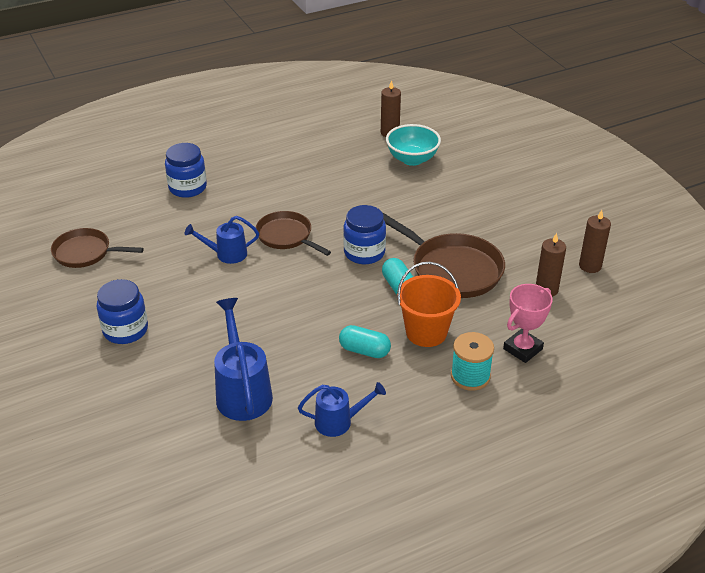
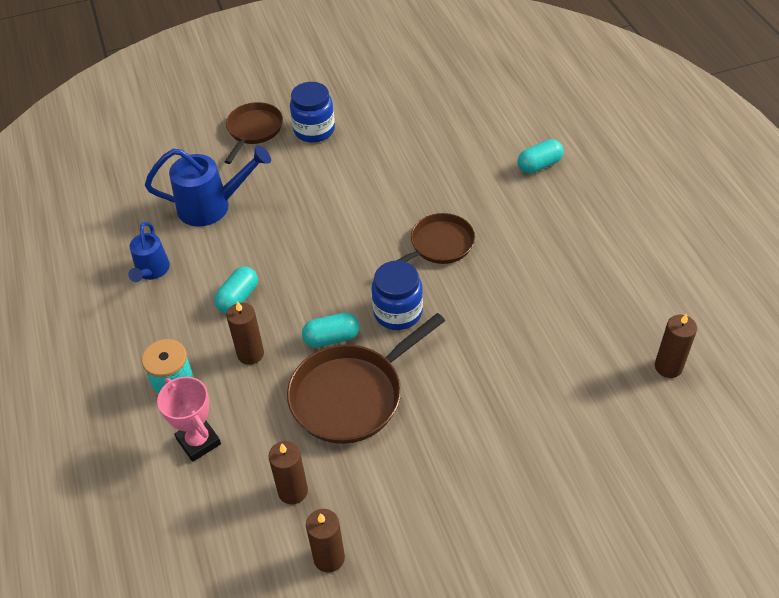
camera: 100 degrees right, 10 degrees up
brown pan [51,228,144,268] -> brown pan moved to [225,102,283,164]
blue jar [165,143,207,198] -> turquoise capsule [518,139,564,174]
blue watering can [185,216,259,264] -> none
turquoise bowl [386,124,441,166] -> none
orange bucket [397,262,461,347] -> brown candle [226,301,264,365]

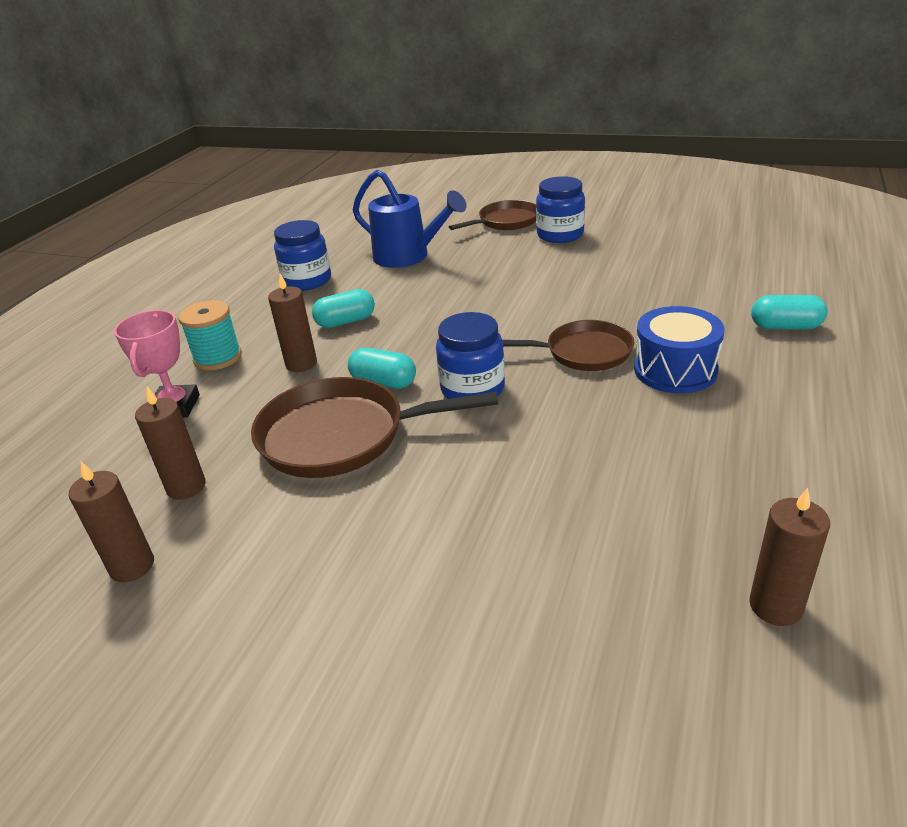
camera: 40 degrees right, 15 degrees down
blue watering can [128,222,170,282] -> blue jar [274,220,331,291]
none -> blue drum [634,306,725,393]

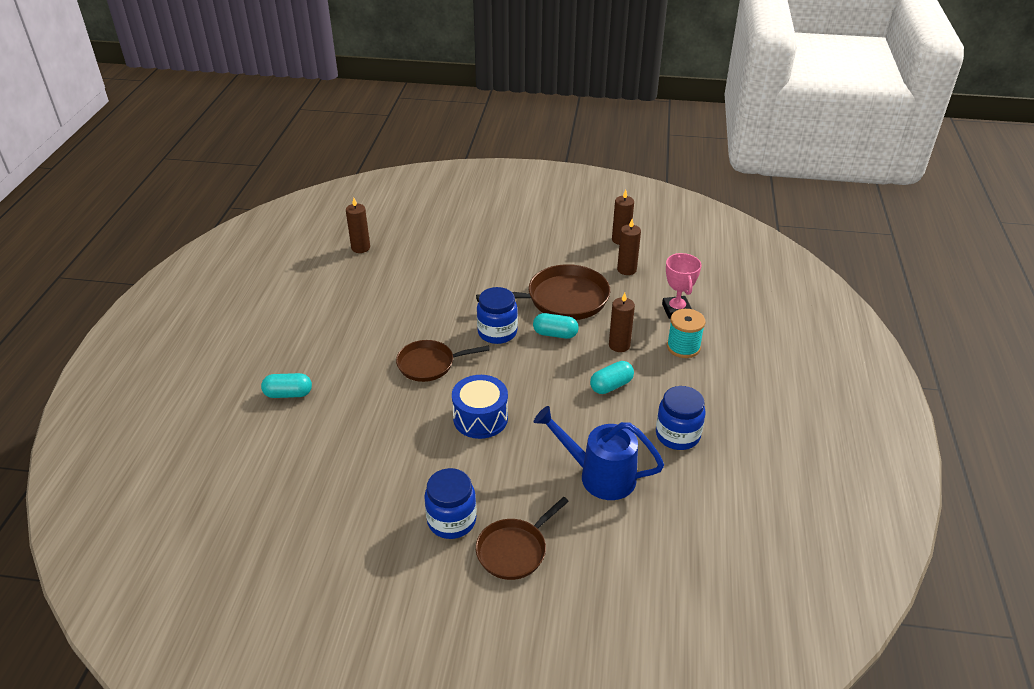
camera: 165 degrees right, 5 degrees up
blue drum [634,306,725,393] -> blue drum moved to [452,375,508,439]

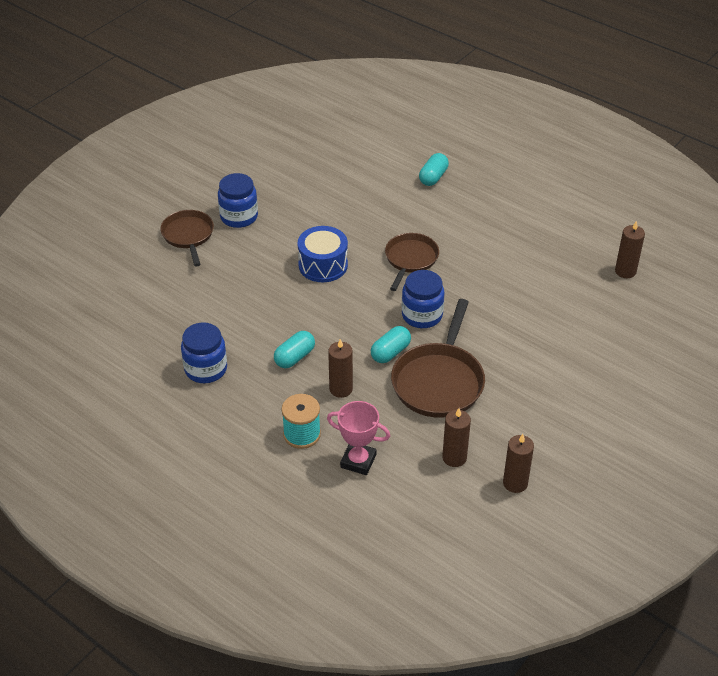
camera: 120 degrees right, 5 degrees up
blue watering can [534,406,664,500] -> none
turquoise capsule [590,361,634,394] -> turquoise capsule turned 45 degrees clockwise [274,331,315,368]

